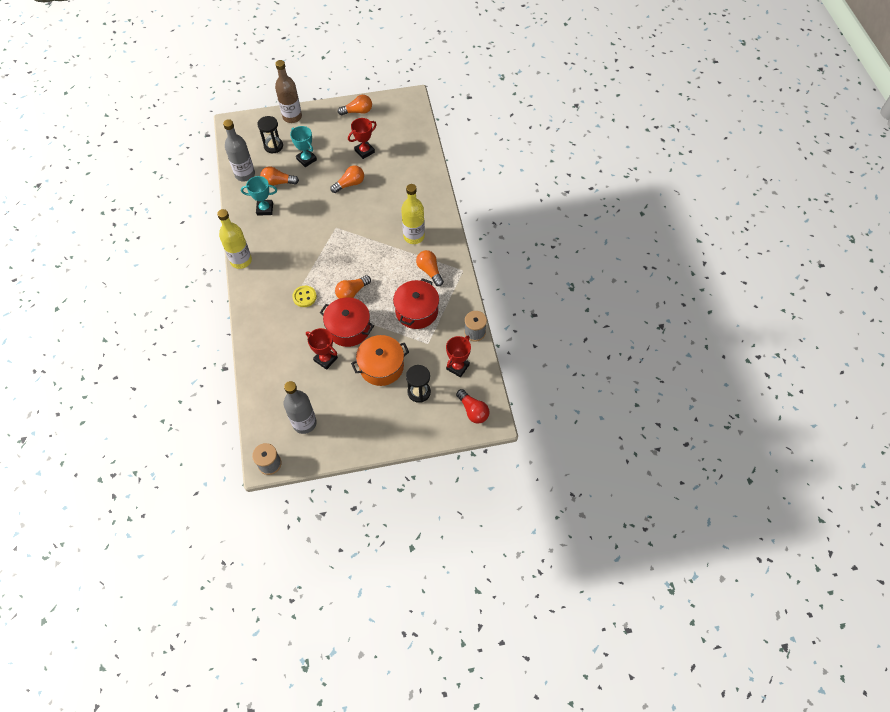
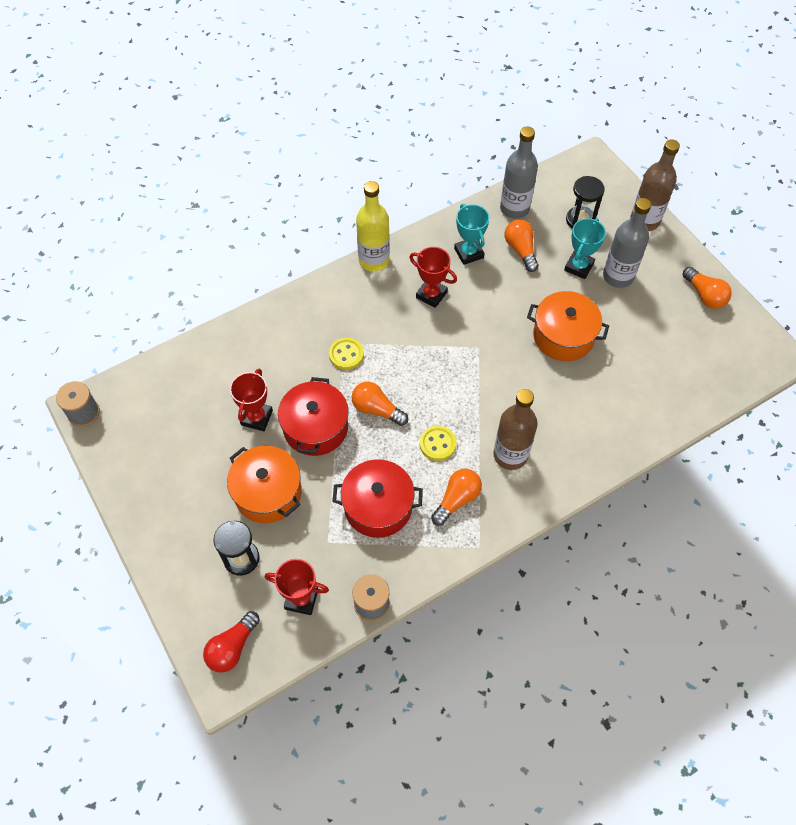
camera: 70 degrees right, 0 degrees up
grey bottle [284,381,317,434] -> grey bottle moved to [603,198,651,288]
orange light bulb [330,165,364,193] -> orange pot [527,291,609,361]
red trophy [348,118,377,159] -> red trophy moved to [409,247,457,308]
yellow bottle [401,184,425,244] -> brown bottle [493,389,538,470]
none -> yellow button [420,426,456,461]

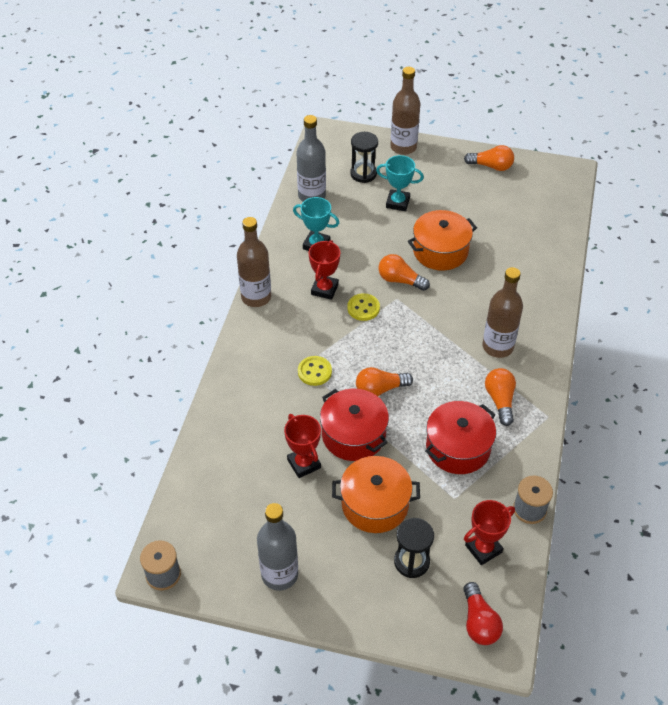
camera: 45 degrees left, 10 degrees down
yellow bottle [356,181,390,272] -> brown bottle [237,217,271,307]
red trophy [409,247,457,308] -> red trophy turned 60 degrees counterclockwise [309,240,340,300]
yellow button [420,426,456,461] -> yellow button moved to [347,293,380,321]
orange light bulb [505,219,539,272] -> orange light bulb moved to [378,254,430,291]
turquoise trophy [564,218,606,279] -> turquoise trophy turned 60 degrees counterclockwise [376,155,424,211]
grey bottle [603,198,651,288] -> grey bottle moved to [257,503,298,591]

